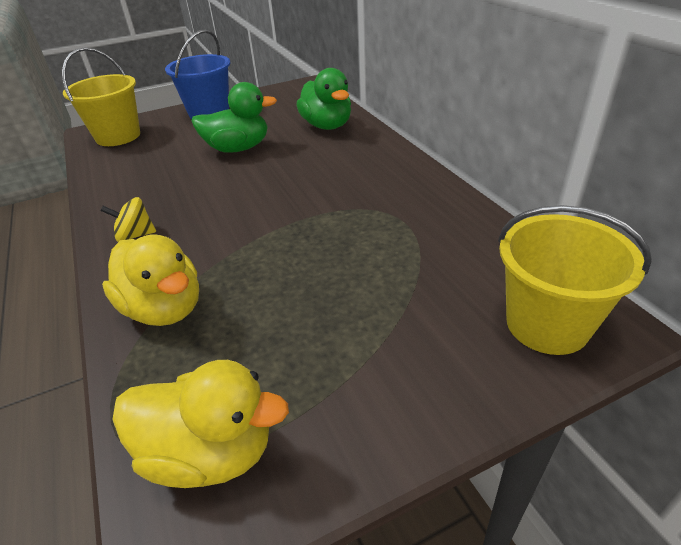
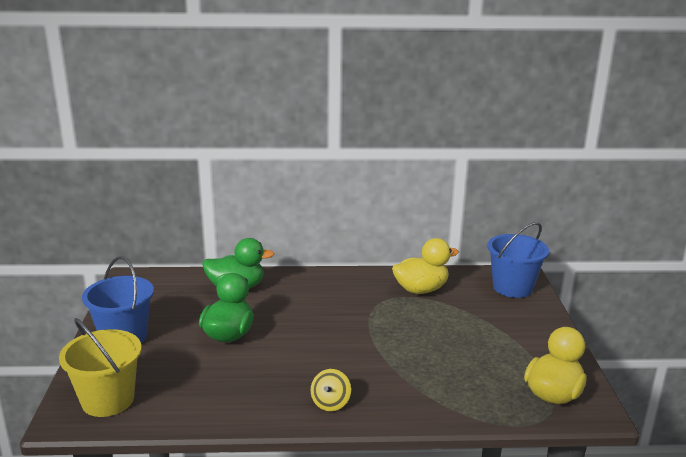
camera: 70 degrees left, 15 degrees down
yellow duck [102,234,199,326] -> yellow duck moved to [392,238,459,294]
yellow bucket [498,205,652,355] -> blue bucket [487,222,549,298]

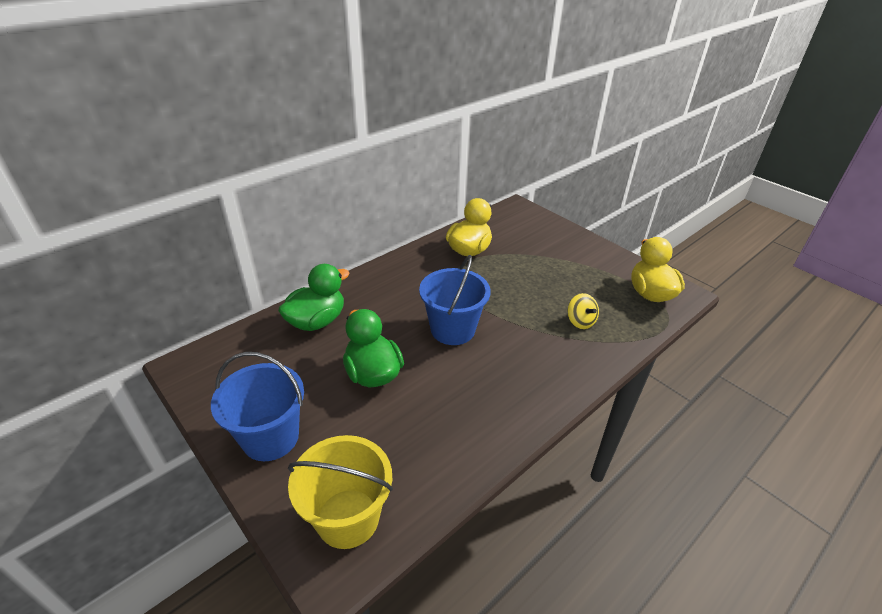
camera: 40 degrees left, 15 degrees up
yellow spinning top [311,369,351,411] -> yellow spinning top moved to [568,293,599,329]
blue bucket [487,222,549,298] -> blue bucket moved to [419,255,490,345]

